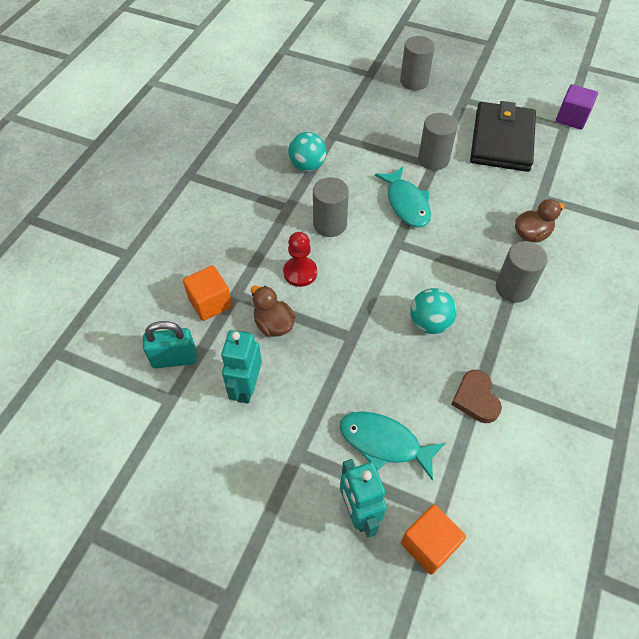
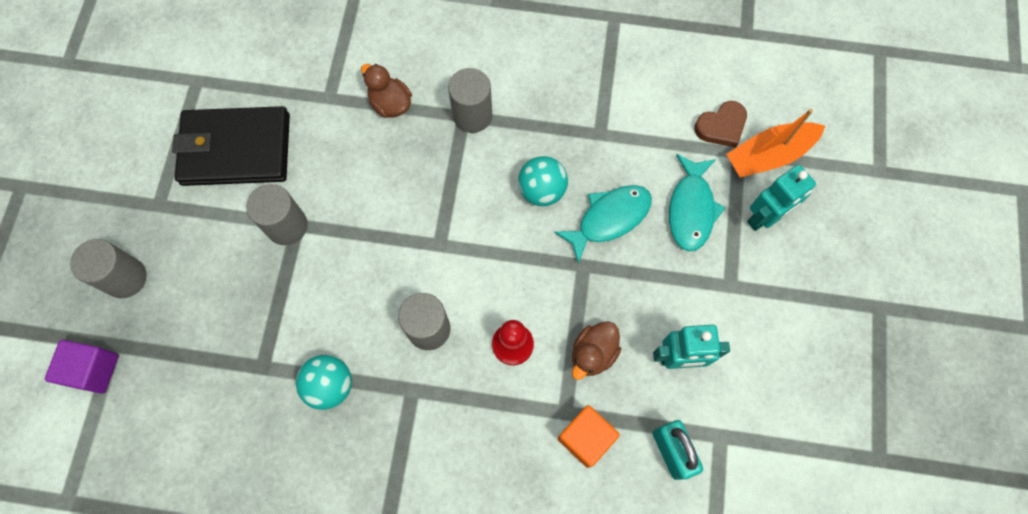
camera: 105 degrees left, 15 degrees up
turquoise fish [375,167,431,227] -> turquoise fish moved to [554,185,652,264]
orange cube [401,505,466,575] -> orange boat [726,109,825,178]
brown heart [451,370,502,423] -> brown heart moved to [694,101,747,148]
purple cube [556,84,598,130] -> purple cube moved to [45,340,119,394]

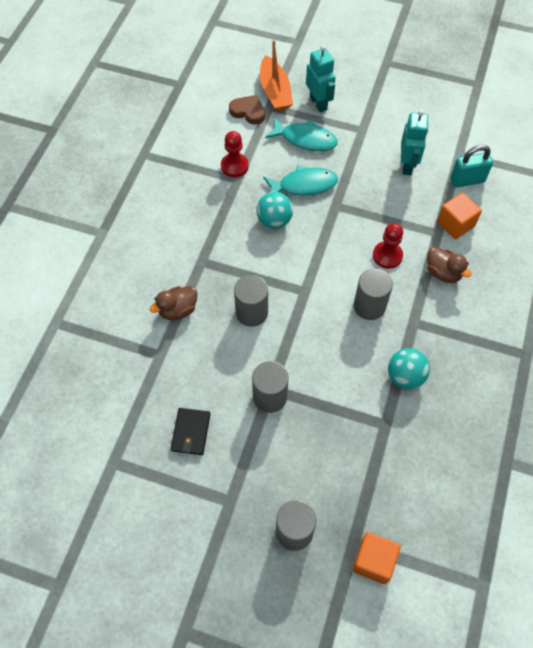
camera: 80 degrees left, 10 degrees down
purple cube [45,340,119,394] -> orange cube [352,532,401,584]
black wallet [172,106,290,186] -> black wallet [171,408,210,455], size x0.48
grey cylinder [448,68,492,133] -> grey cylinder moved to [234,275,268,327]
turquoise fish [554,185,652,264] -> turquoise fish turned 105 degrees clockwise [263,165,338,196]
brown duck [572,321,621,380] -> brown duck moved to [427,247,472,283]
brown heart [694,101,747,148] -> brown heart turned 45 degrees counterclockwise [229,95,265,125]
none -> red pawn [221,131,249,178]

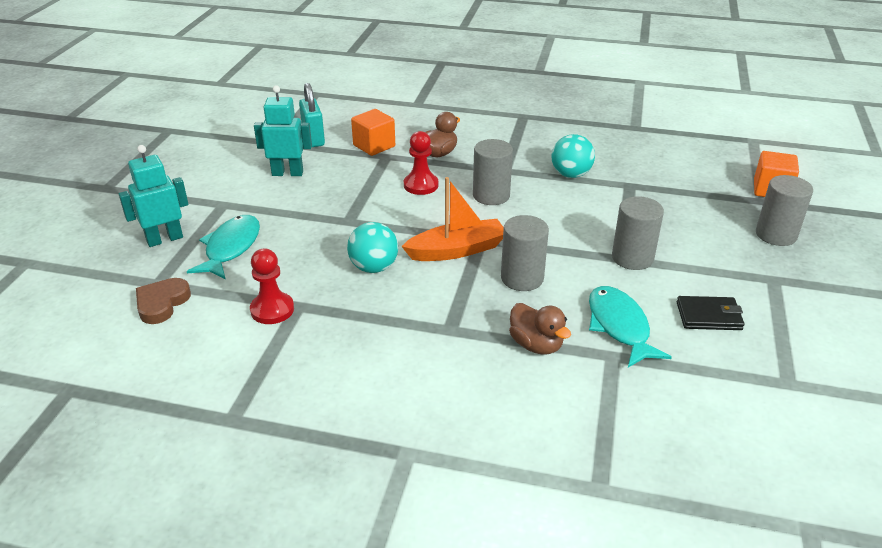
camera: 95 degrees left, 25 degrees down
orange boat [260,40,293,111] -> orange boat moved to [401,177,504,261]
turquoise fish [263,165,338,196] -> turquoise fish moved to [589,286,672,367]

